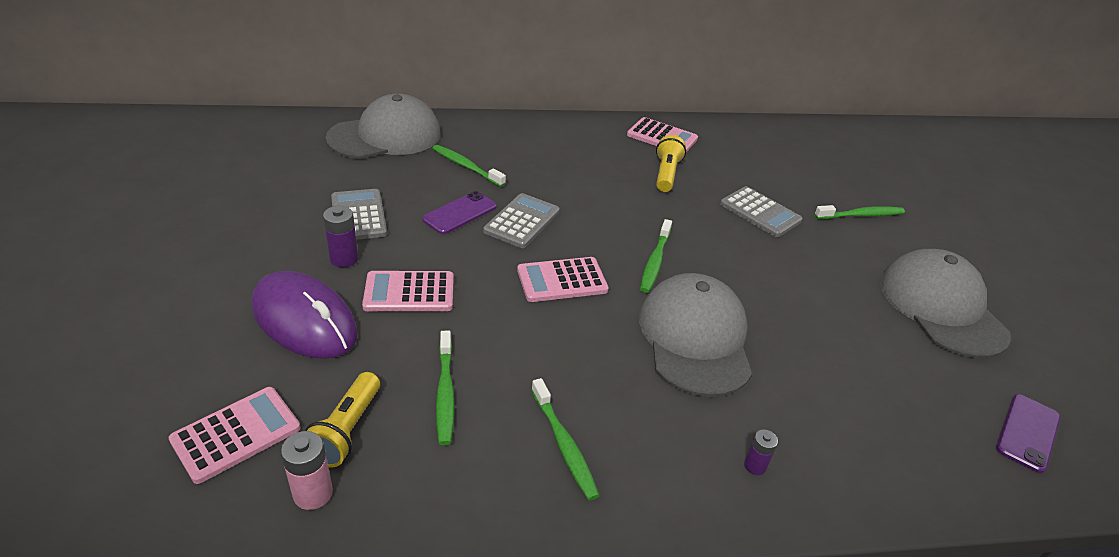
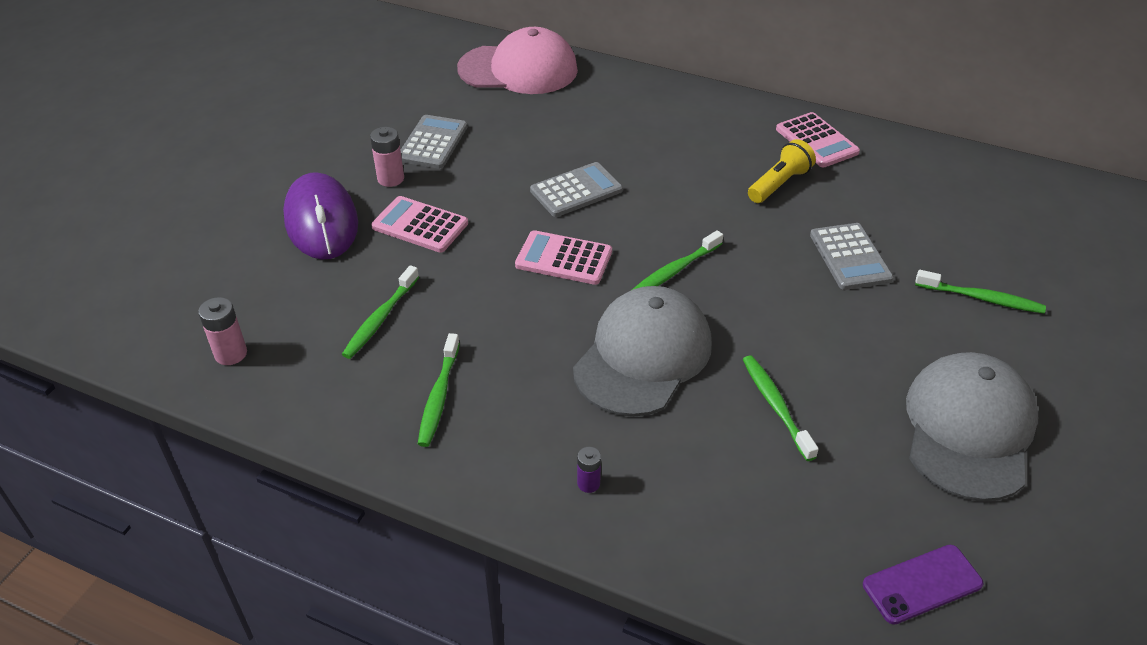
camera: 35 degrees right, 5 degrees up
pink calculator [168,387,301,484] -> none
yellow flashlight [305,372,380,468] -> none
purple battery [323,206,358,267] -> pink battery [370,127,404,187]
grey cap [325,93,440,159] -> pink cap [457,27,578,94]
purple phone [422,191,497,234] -> none
green toothbrush [432,145,506,187] -> green toothbrush moved to [743,355,819,461]

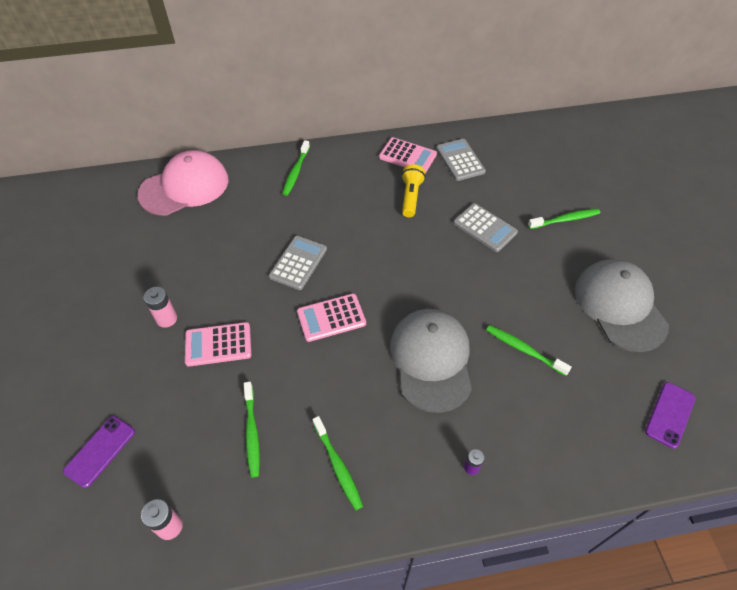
camera: 35 degrees left, 10 degrees up
purple mouse [283,172,358,260] -> none
grey calculator [401,115,467,169] -> grey calculator moved to [436,139,486,181]
green toothbrush [632,230,723,290] -> green toothbrush moved to [282,140,310,196]
none -> purple phone [63,416,135,488]

